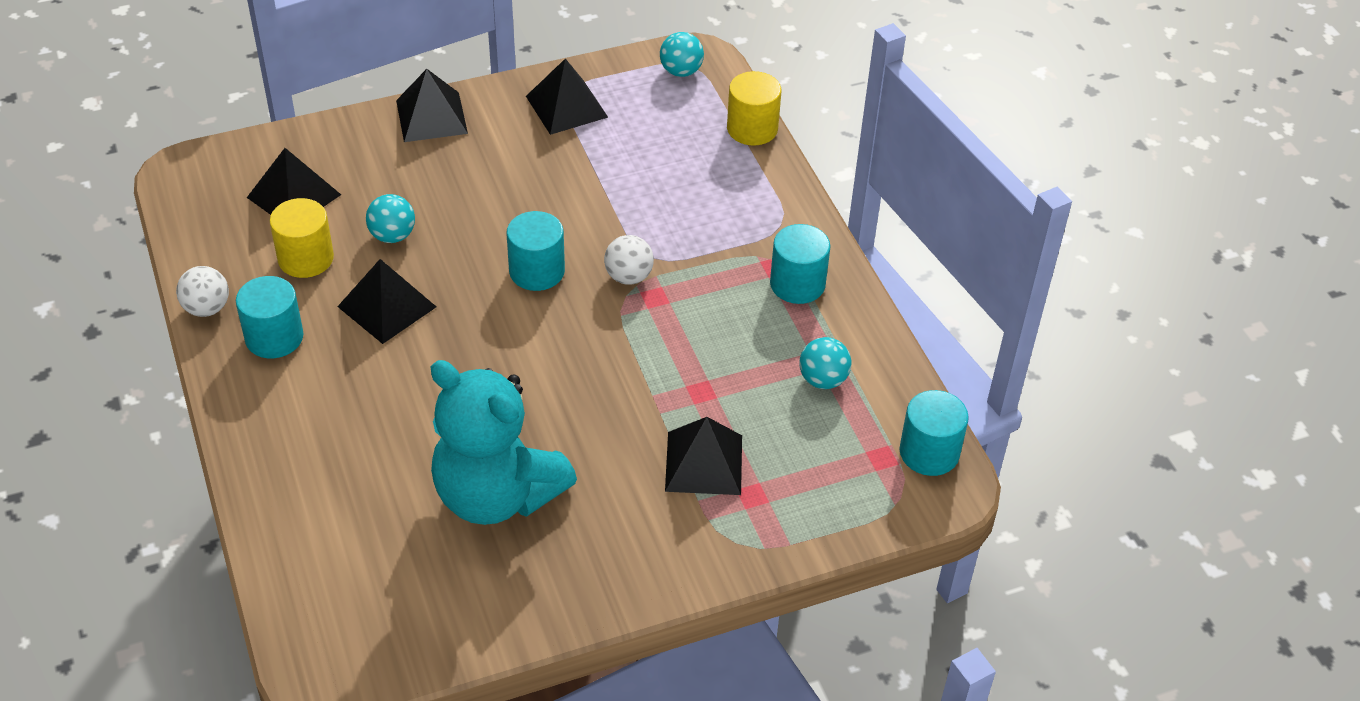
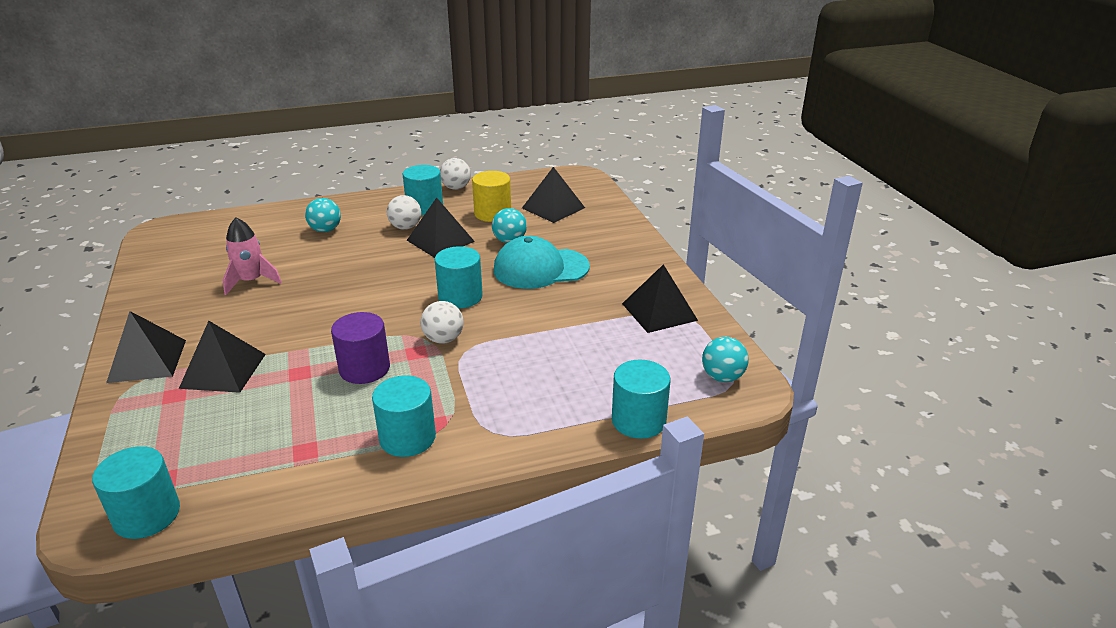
camera: 95 degrees right, 15 degrees down
black pyramid [396,69,468,142] -> black pyramid moved to [106,311,186,383]
turquoise teddy bear [431,360,577,525] -> pink rocket [223,218,282,295]
yellow cylinder [727,71,781,146] -> turquoise cylinder [612,360,670,439]
turquoise ball [799,337,851,389] -> turquoise ball moved to [305,198,341,232]
none -> purple cylinder [331,312,390,384]
none -> white ball [387,195,421,230]
none -> turquoise cap [494,236,590,289]

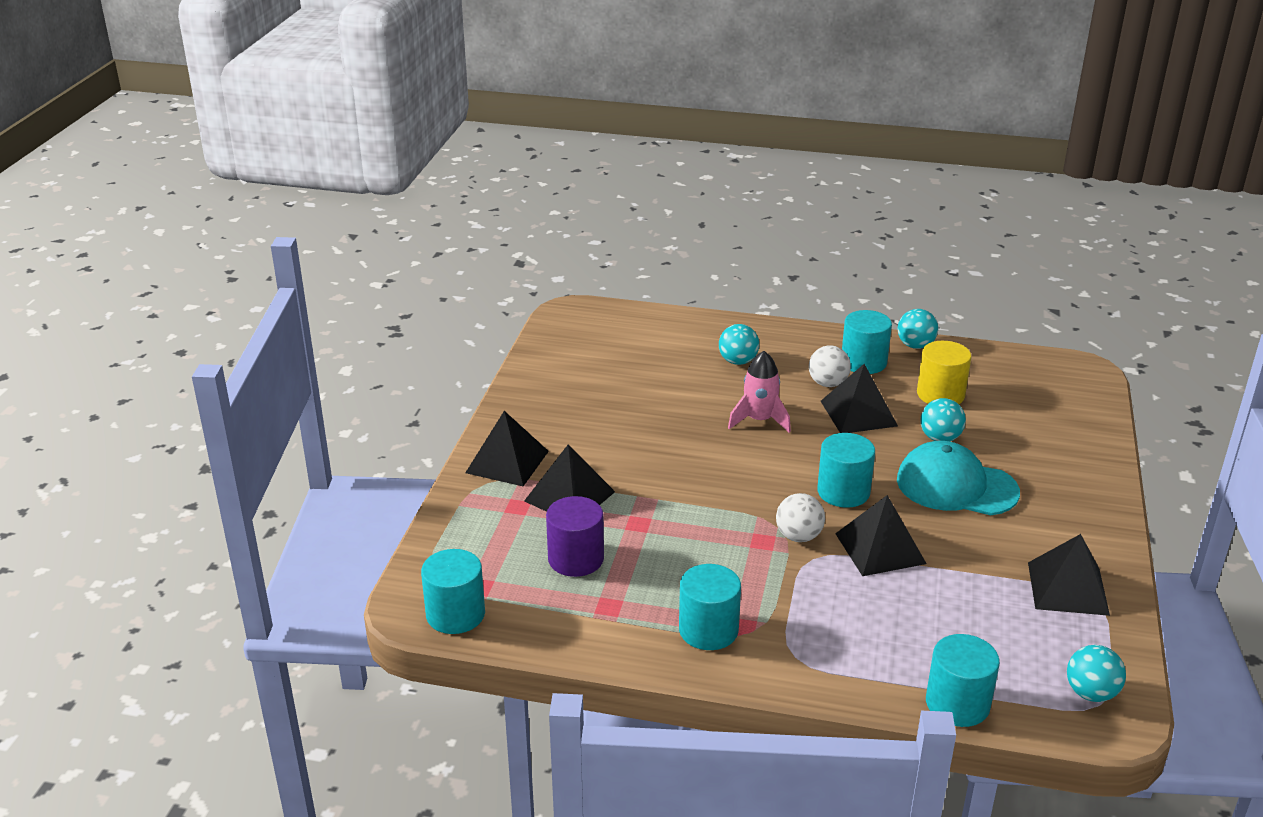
camera: 30 degrees right, 0 degrees up
pink rocket [223,218,282,295] -> pink rocket moved to [728,351,791,433]
purple cylinder [331,312,390,384] -> purple cylinder moved to [546,496,604,577]
white ball [440,158,471,190] -> turquoise ball [898,309,938,349]
black pyramid [522,167,585,223] -> black pyramid moved to [835,495,927,576]

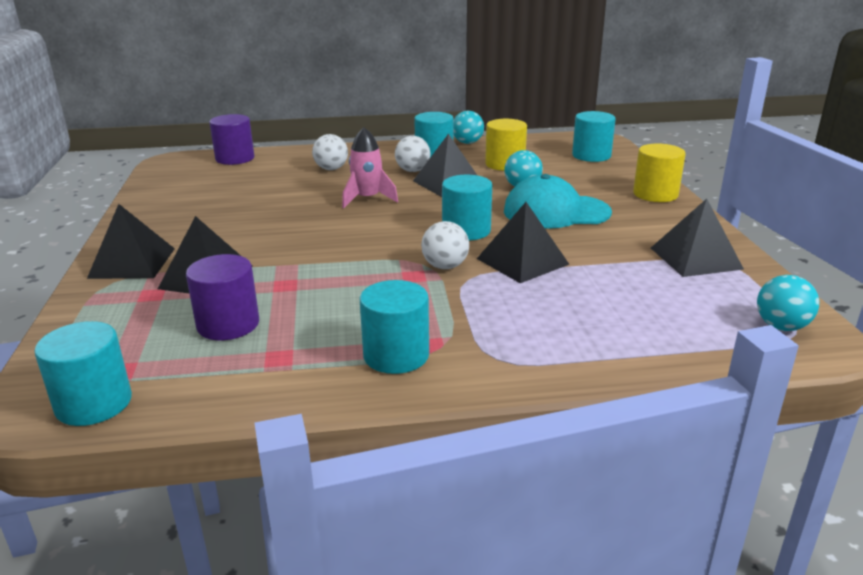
camera: 20 degrees left, 5 degrees down
turquoise ball [719,324,759,365] -> white ball [312,134,348,170]
turquoise cylinder [926,634,1000,727] -> turquoise cylinder moved to [572,111,616,162]
none -> purple cylinder [209,114,254,165]
none -> yellow cylinder [633,143,686,202]

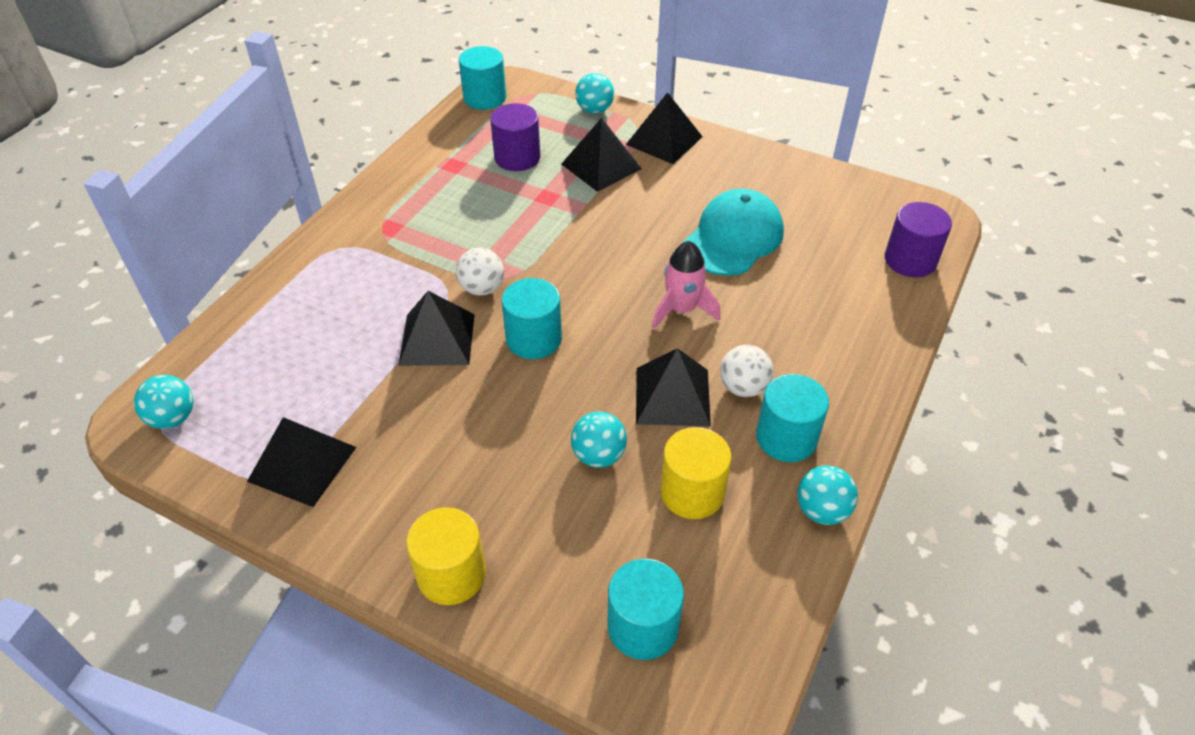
camera: 125 degrees right, 20 degrees up
white ball [312,134,348,170] -> none
turquoise cylinder [360,280,429,374] -> none
turquoise cap [504,174,612,229] -> turquoise cap moved to [683,189,784,276]
none -> turquoise ball [575,73,614,114]

